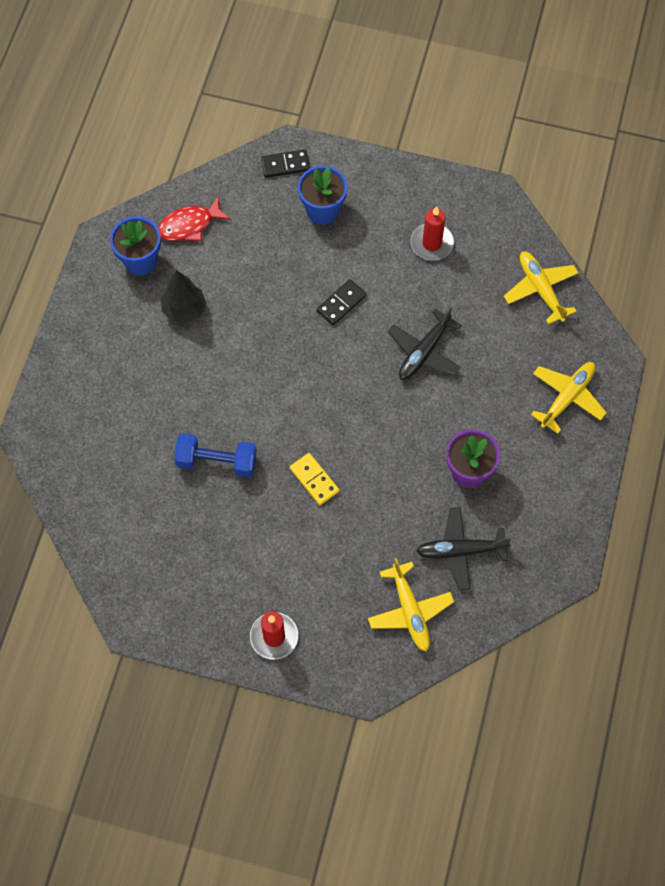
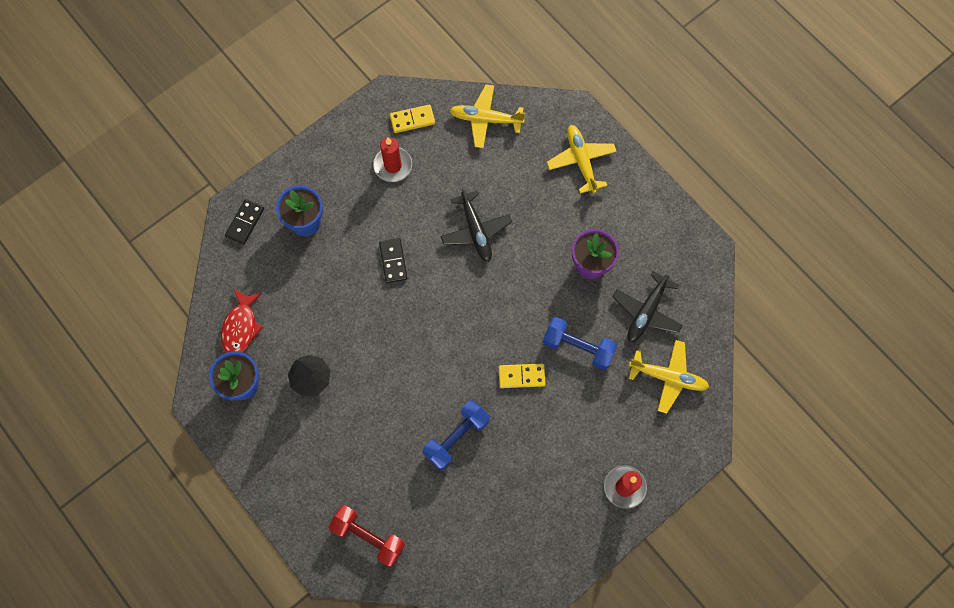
camera: 55 degrees left, 5 degrees up
none -> red dumbbell [329,505,405,567]
none -> yellow domino [390,105,435,133]
none -> blue dumbbell [543,317,617,370]

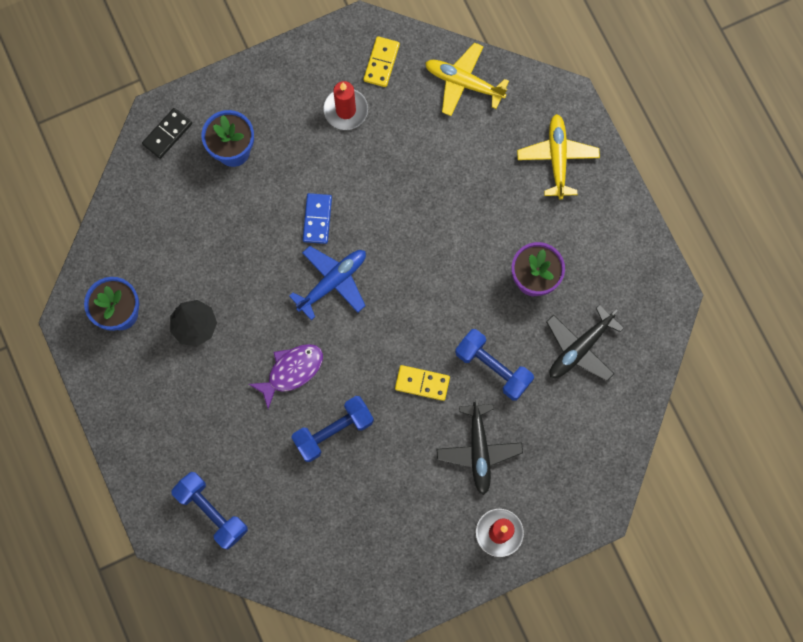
camera: 15 degrees right, 5 degrees up
red fish [221,289,263,353] -> none
red dumbbell [329,505,405,567] -> blue dumbbell [171,472,248,549]
black domino [379,238,408,283] -> blue domino [303,193,332,244]
yellow domino [390,105,435,133] -> yellow domino turned 75 degrees counterclockwise [364,36,400,87]
black plane [441,186,512,262] -> black plane moved to [436,399,523,495]
yellow plane [629,340,709,414] -> none
none -> purple fish [249,344,323,409]
none -> blue plane [289,246,366,320]

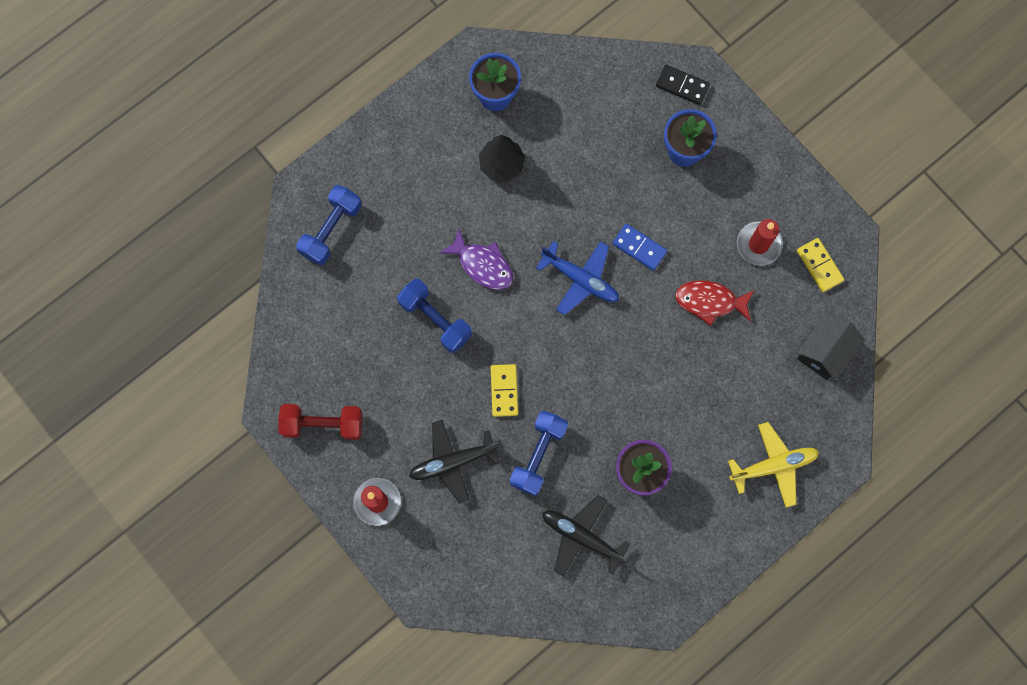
camera: 75 degrees right, 0 degrees up
blue domino [303,193,332,244] -> blue domino turned 45 degrees clockwise [612,224,667,271]
yellow domino [364,36,400,87] -> yellow domino turned 60 degrees clockwise [797,238,844,292]
yellow plane [425,43,509,116] -> black house [797,313,864,380]
none -> red dumbbell [278,404,362,440]
none -> red fish [675,280,754,326]

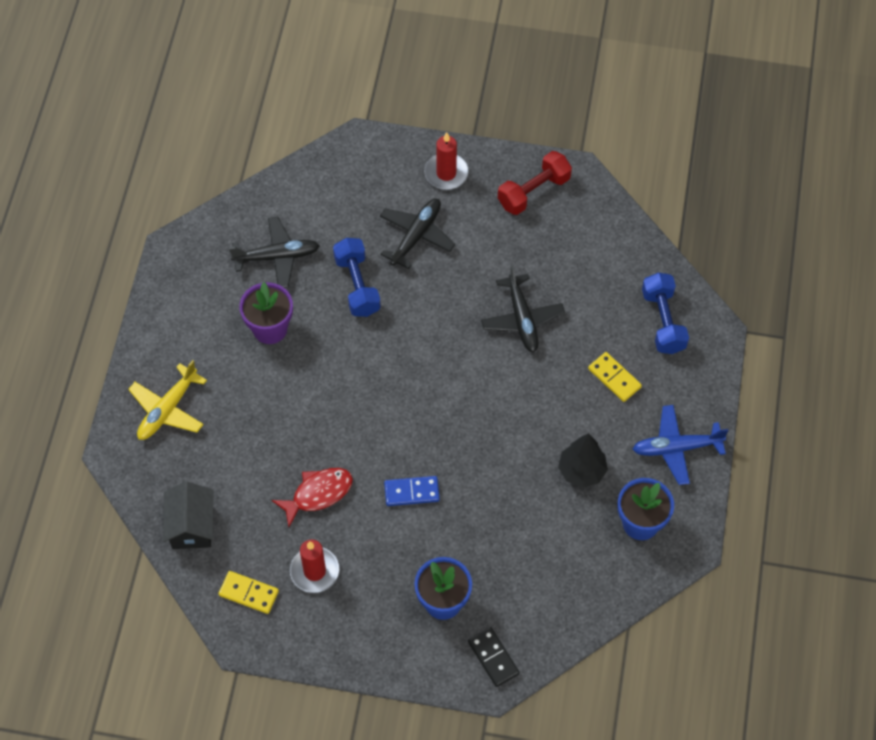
camera: 140 degrees right, 15 degrees down
blue dumbbell [397,278,472,353] -> black plane [481,265,565,352]
purple fish [439,229,513,290] -> none
yellow domino [491,364,518,417] -> yellow domino moved to [588,352,642,402]
blue plane [536,241,619,315] -> blue plane moved to [633,405,729,485]
black domino [656,65,710,105] -> black domino turned 75 degrees clockwise [468,627,519,687]

